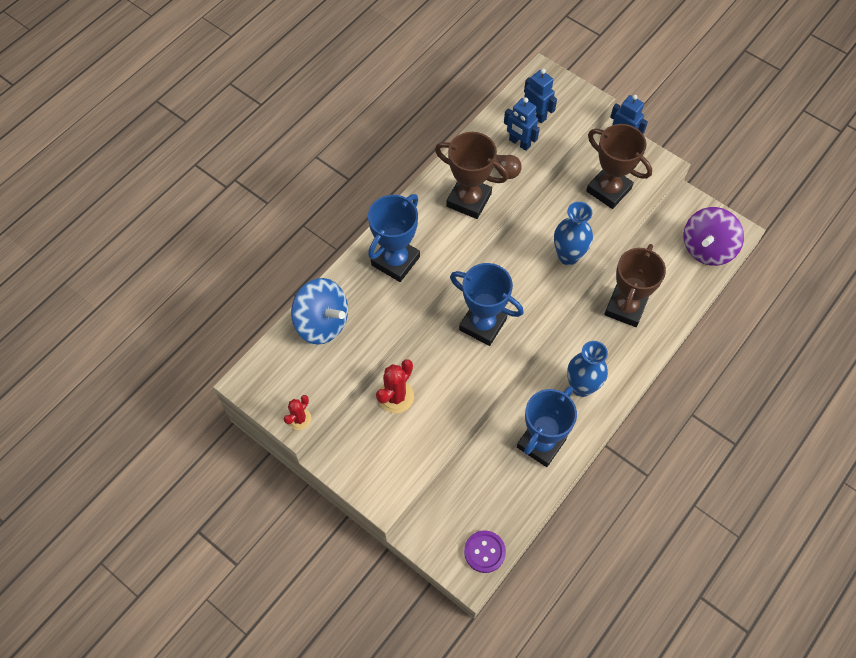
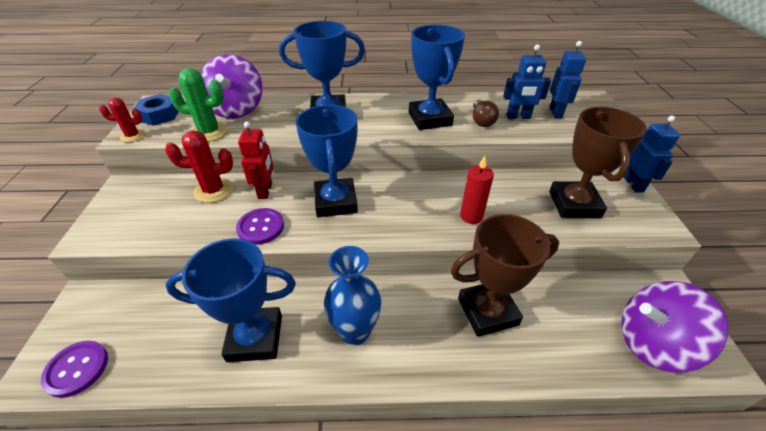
camera: 50 degrees right, 20 degrees down
blue spinning top [291,278,348,345] -> purple spinning top [200,54,262,119]
brown trophy [435,132,509,219] -> blue trophy [409,25,465,130]
blue robot [504,98,540,151] -> blue robot turned 90 degrees counterclockwise [503,44,551,119]
blue vase [554,202,593,265] -> red candle [460,156,494,224]
none -> blue nut [133,94,179,126]
none -> green cactus [168,68,228,142]
none -> purple button [236,208,284,245]
none -> red robot [238,121,274,199]

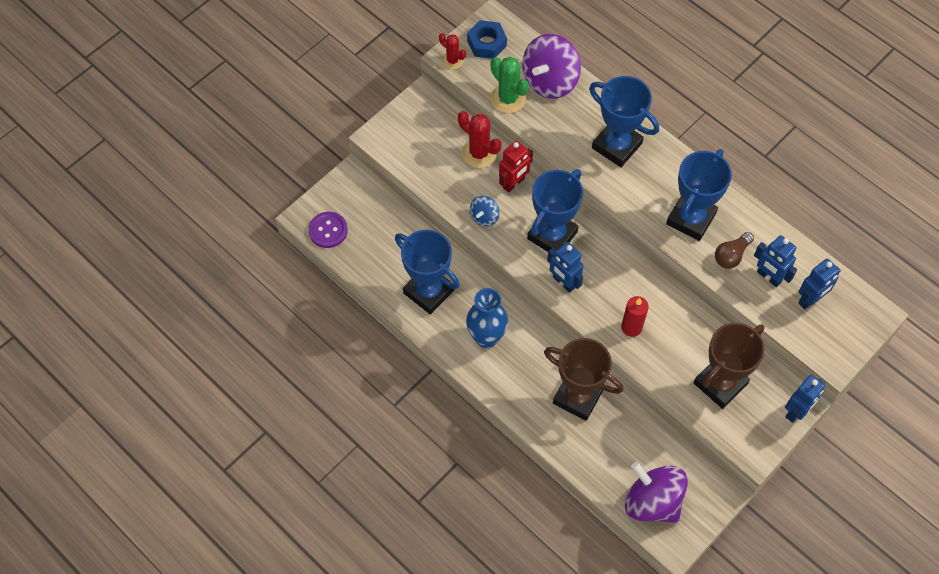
camera: 45 degrees right, 20 degrees up
purple button [236,208,284,245] -> blue spinning top [470,196,499,226]
none -> blue robot [547,242,584,293]

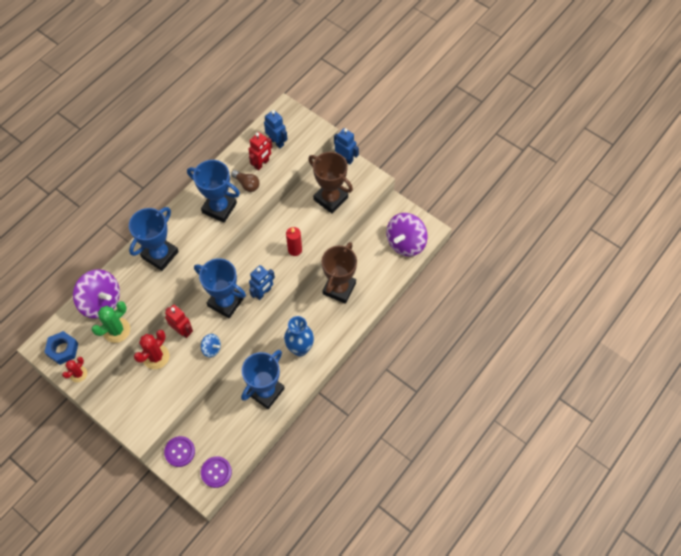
camera: 95 degrees left, 0 degrees up
blue robot [754,235,797,287] -> red robot [248,132,272,170]
none -> purple button [164,436,195,467]

